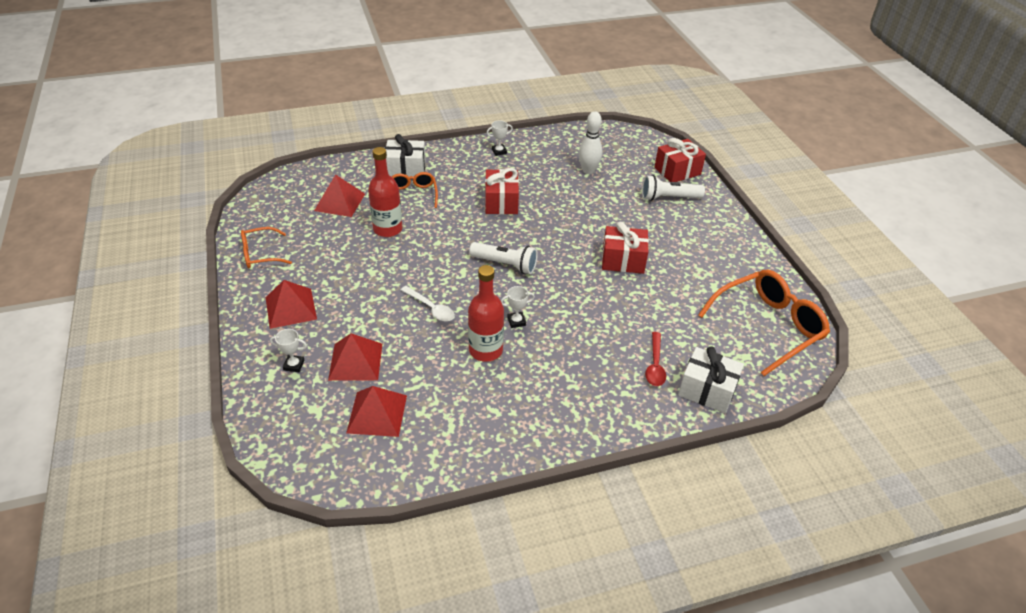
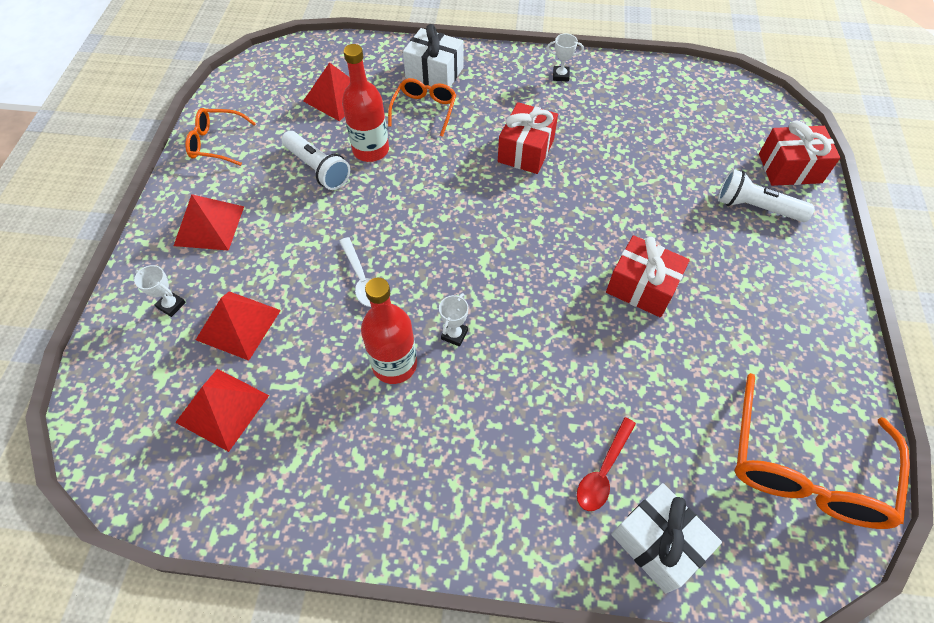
camera: 25 degrees right, 15 degrees up
white flashlight [469,242,538,274] -> white flashlight moved to [281,131,350,190]
white trophy [501,286,535,328] -> white trophy turned 75 degrees counterclockwise [439,293,469,347]
white bowling pin [578,111,603,174] -> none
orange glasses [698,269,830,376] -> orange glasses turned 120 degrees clockwise [734,373,910,529]

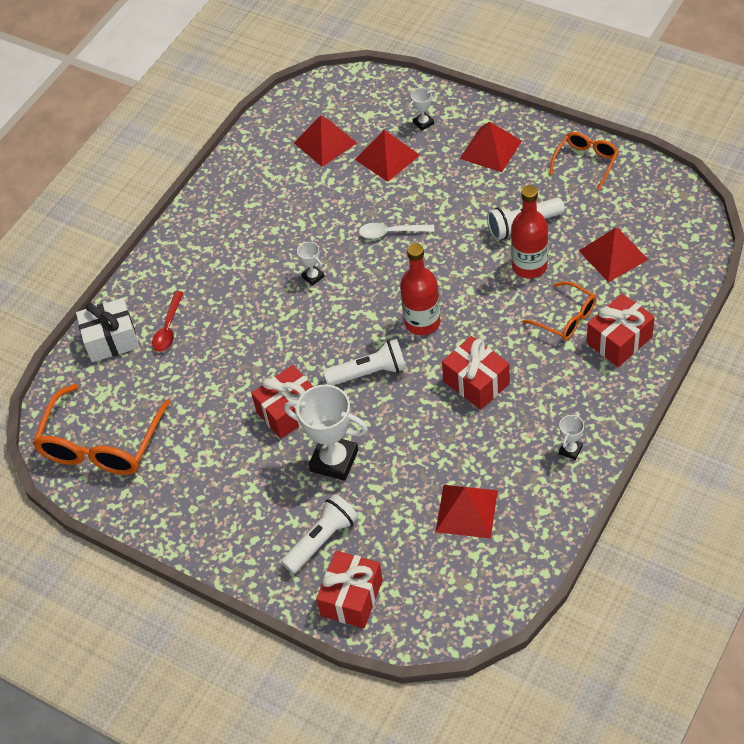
camera: 120 degrees right, 5 degrees down
red bottle [361,278,417,384] -> red bottle moved to [400,243,441,335]
white gift [403,24,464,87] -> red gift [587,294,655,367]
red spoon [577,417,636,511] -> red spoon turned 135 degrees counterclockwise [152,291,184,352]
orange glasses [734,373,910,529] -> orange glasses turned 120 degrees counterclockwise [33,384,170,475]
none -> white trophy [284,385,368,481]
none -> white flashlight [323,339,407,385]
none -> red pyramid [436,485,498,539]

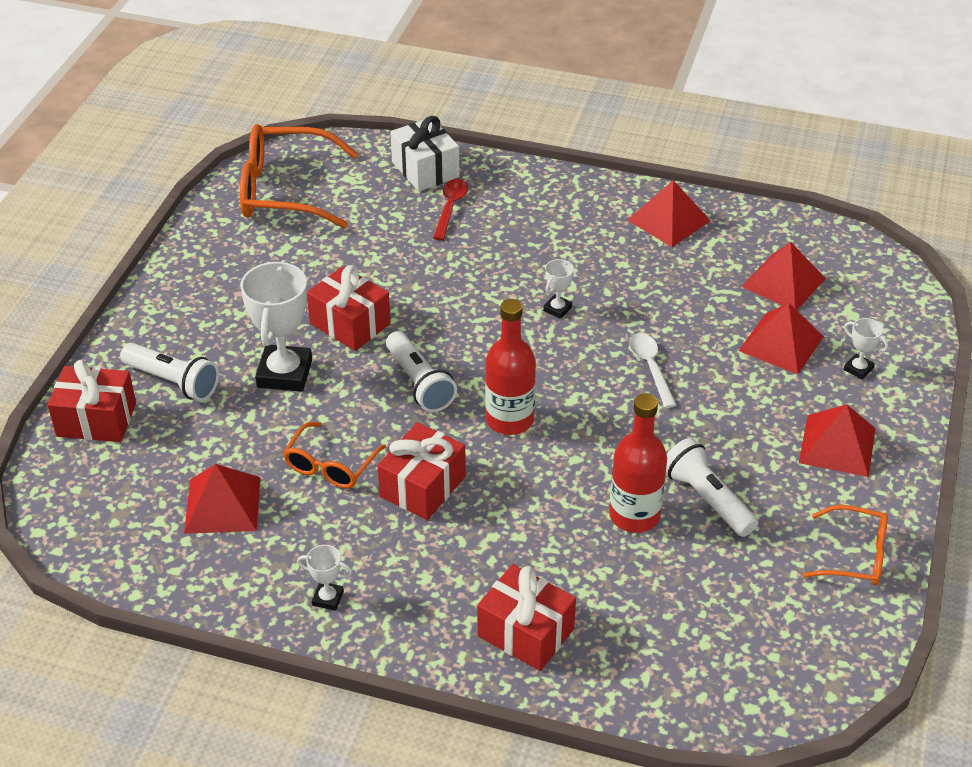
camera: 70 degrees right, 10 degrees down
red spoon [152,291,184,352] -> red spoon turned 105 degrees clockwise [433,179,468,240]
orange glasses [523,281,596,340] -> orange glasses moved to [283,422,386,488]
red pyramid [579,228,649,282] -> red pyramid moved to [628,180,711,247]

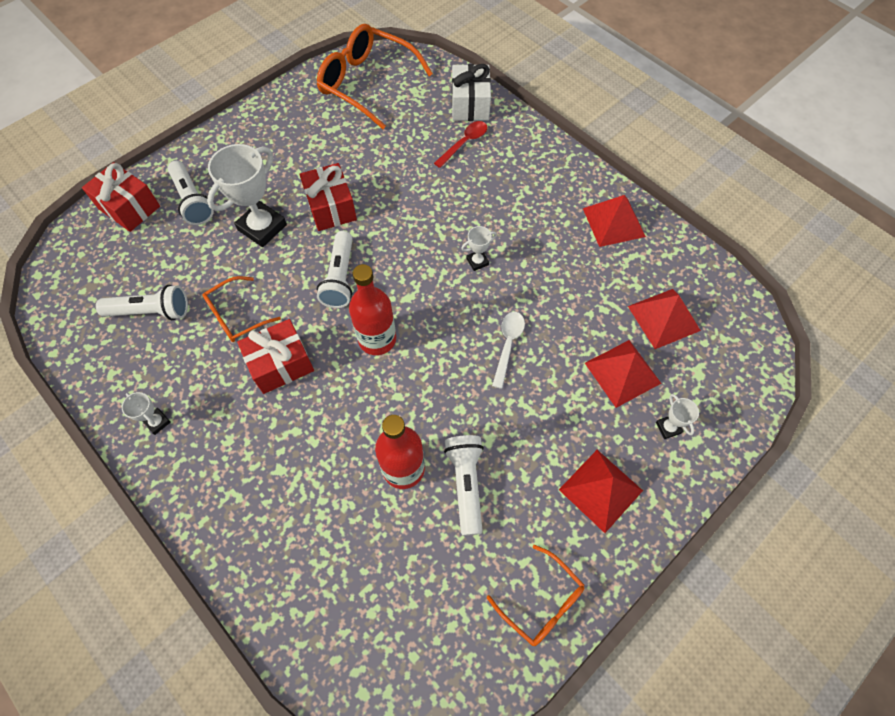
camera: 30 degrees right, 20 degrees up
red pyramid [184,464,260,534] -> white flashlight [96,285,188,320]
red gift [477,564,576,671] -> none

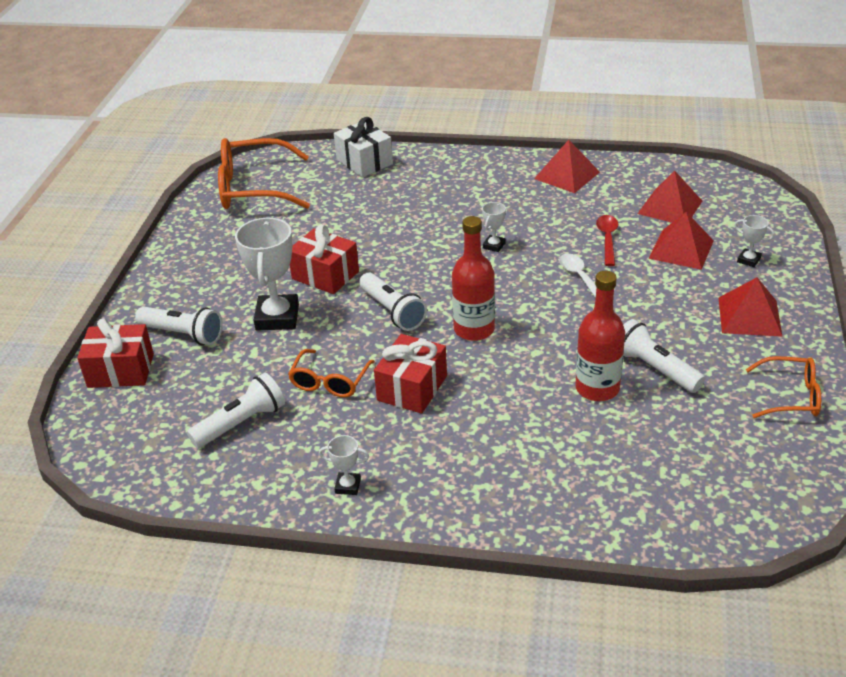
camera: 35 degrees left, 25 degrees down
red spoon [434,121,487,168] -> red spoon moved to [596,215,618,266]

